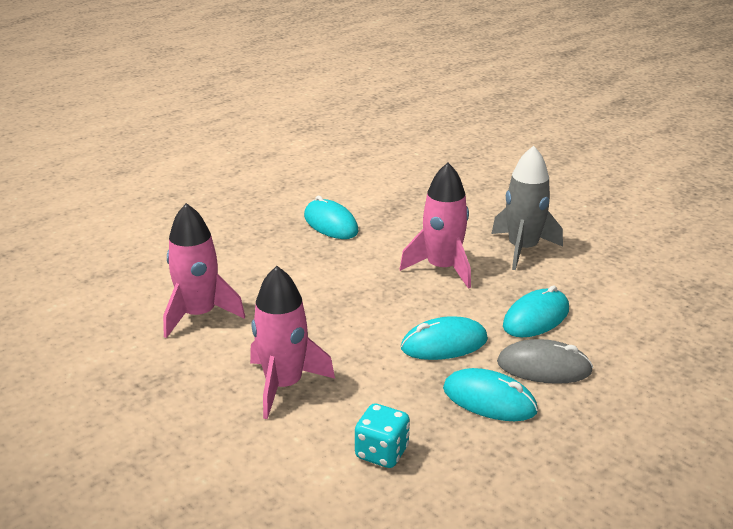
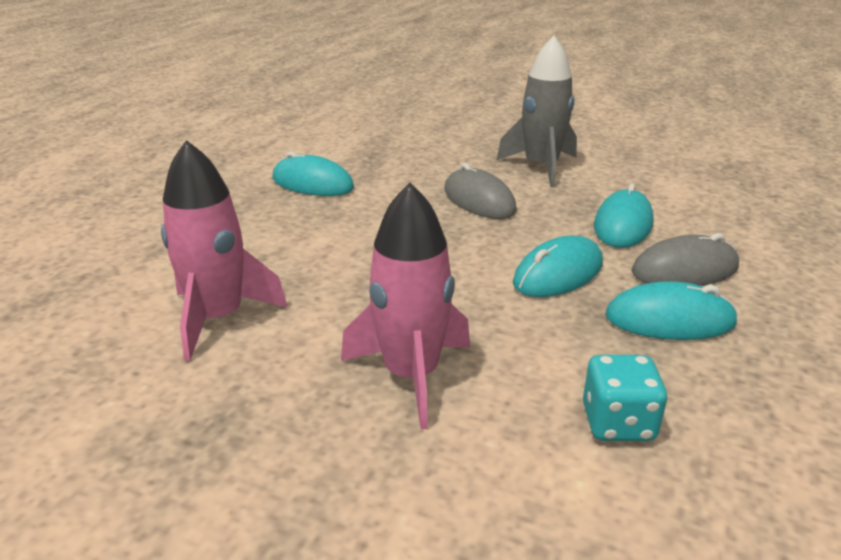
camera: 25 degrees left, 0 degrees up
pink rocket [400,163,471,289] -> grey mouse [444,163,517,219]

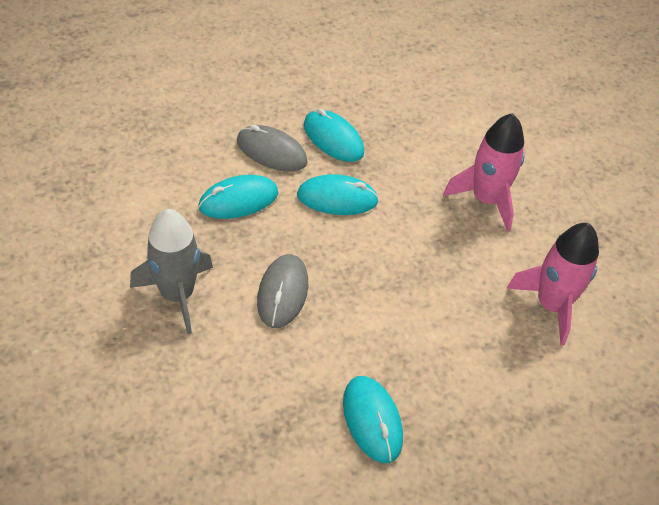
camera: 140 degrees left, 20 degrees up
turquoise dice [583,355,668,441] -> none

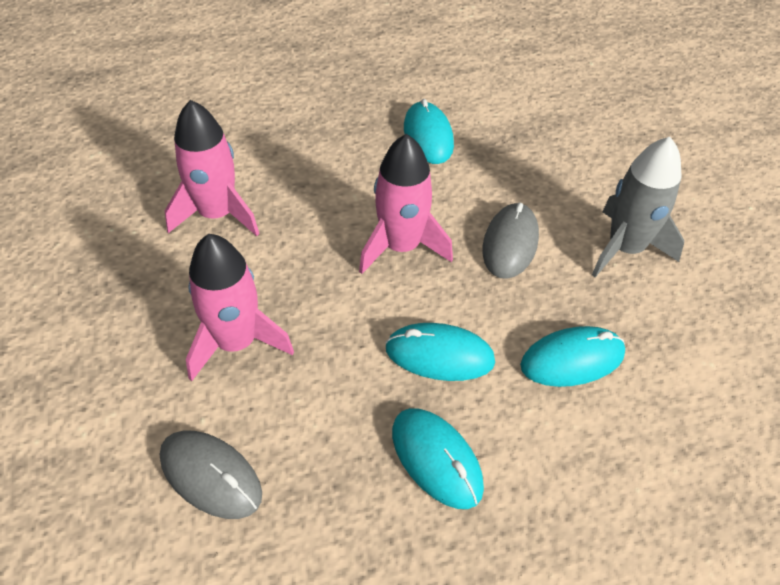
camera: 170 degrees left, 0 degrees up
grey mouse [237,125,308,172] -> grey mouse moved to [160,431,262,519]
none -> pink rocket [359,134,453,274]

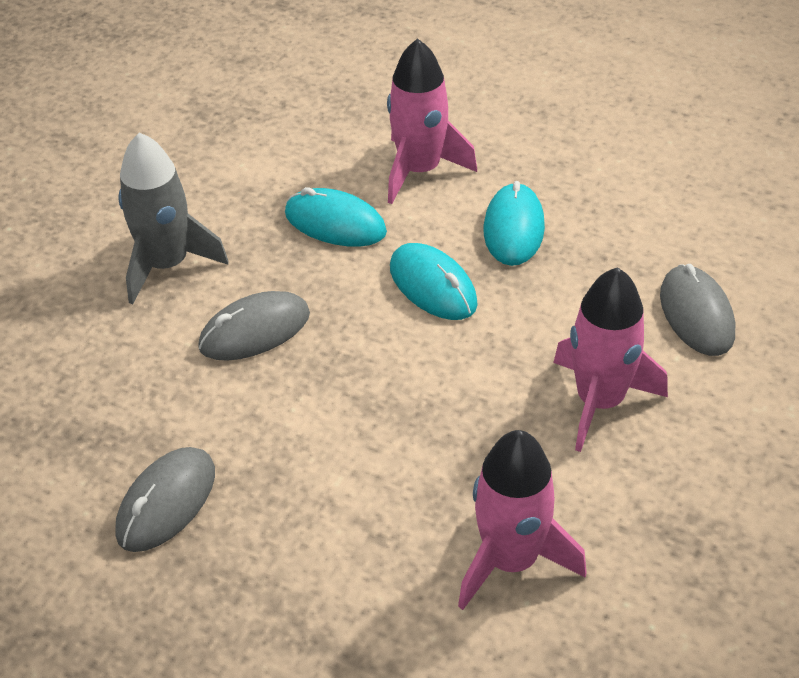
camera: 135 degrees left, 5 degrees down
pink rocket [359,134,453,274] -> pink rocket moved to [387,38,477,204]
turquoise mouse [404,99,454,164] -> grey mouse [115,447,215,552]

